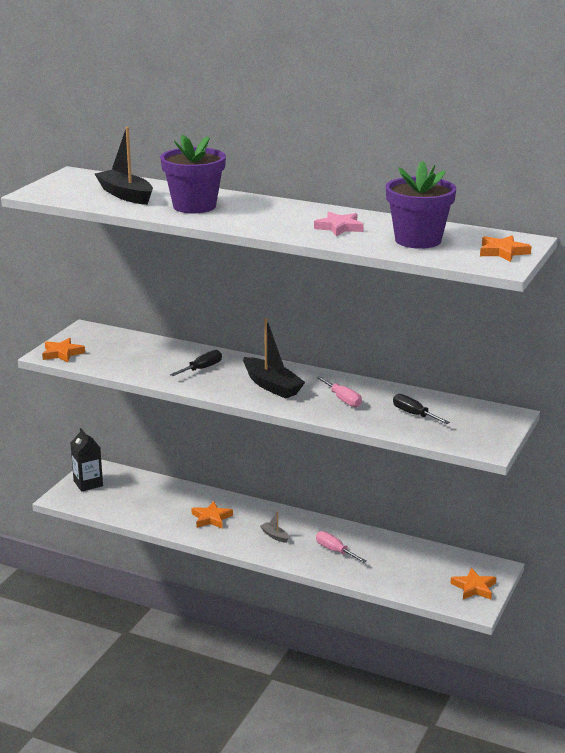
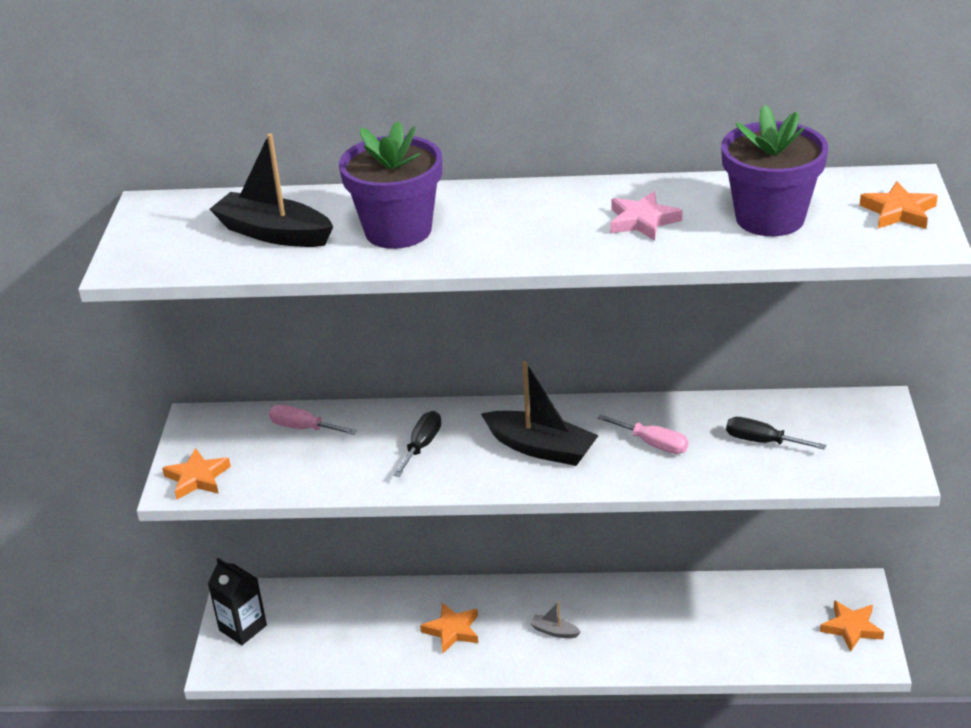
camera: 20 degrees left, 10 degrees up
pink screwdriver [316,531,366,563] -> pink screwdriver moved to [269,405,357,435]

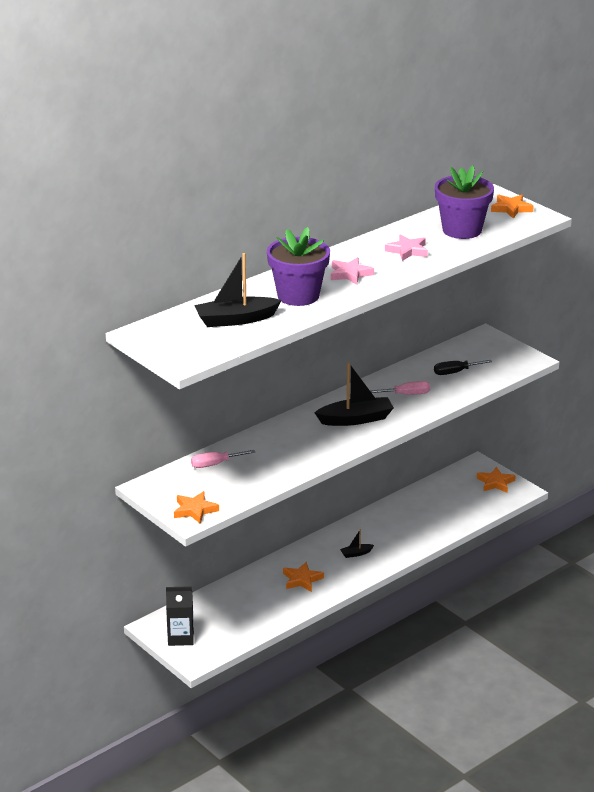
camera: 45 degrees left, 5 degrees down
black screwdriver [393,411,441,477] -> none
grey boat [530,602,581,638] -> black boat [340,529,374,558]
none -> pink star [331,257,374,285]

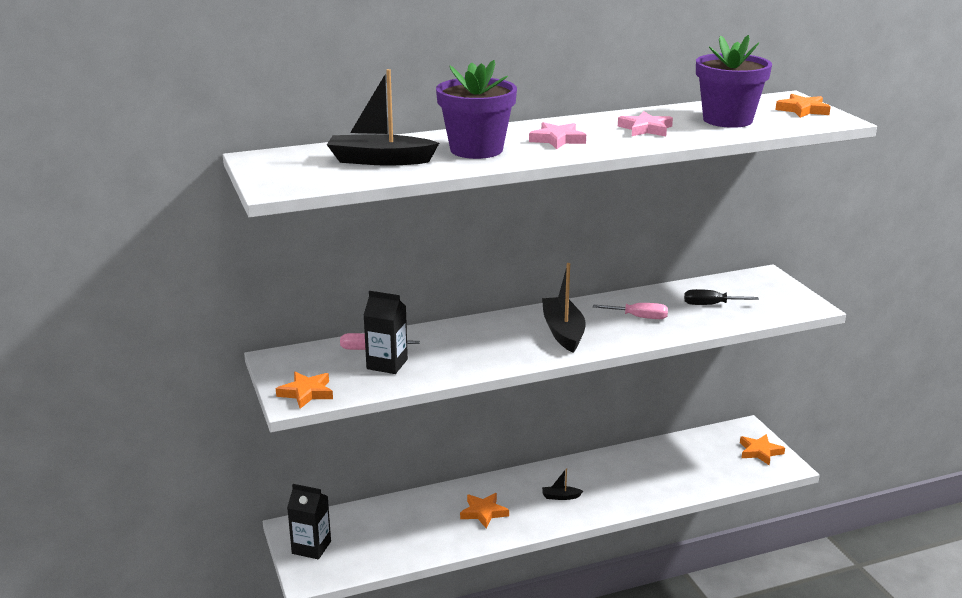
camera: 20 degrees right, 5 degrees down
black boat [314,363,394,426] -> black boat turned 105 degrees counterclockwise [542,263,585,353]
none -> black carton [363,291,408,374]

